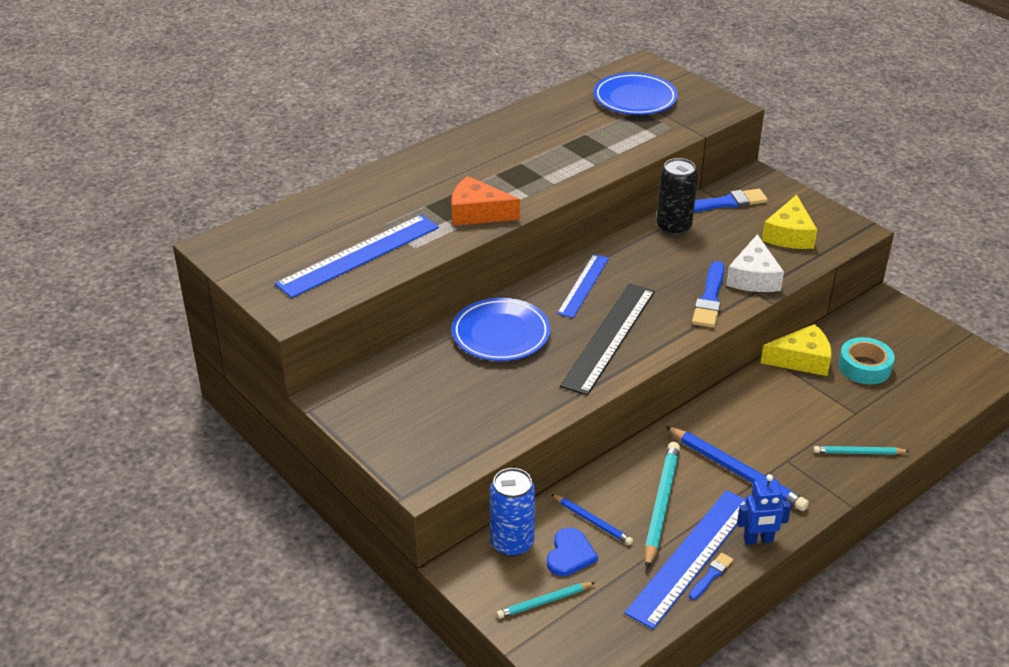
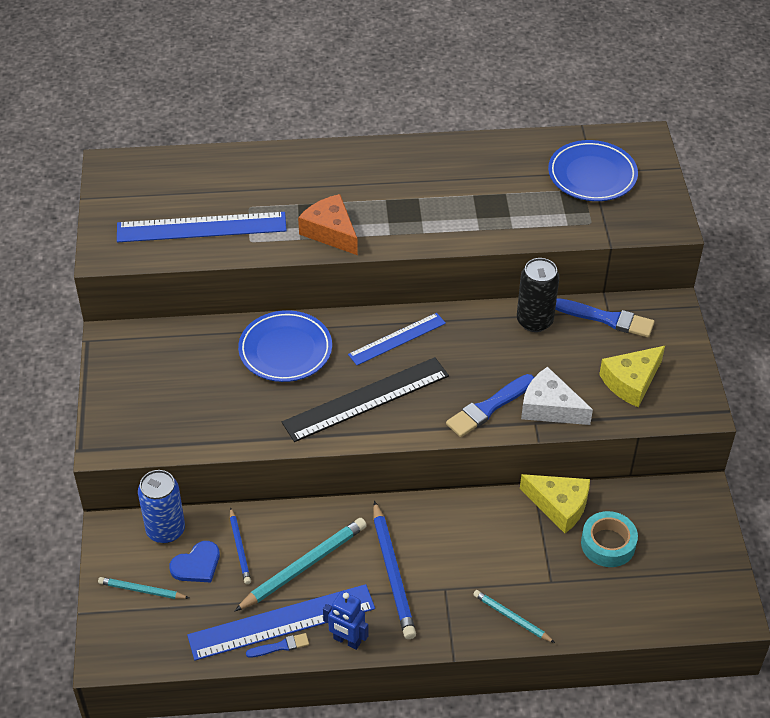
camera: 35 degrees right, 10 degrees up
white cheese [726,234,784,292] -> white cheese turned 75 degrees clockwise [521,367,593,425]

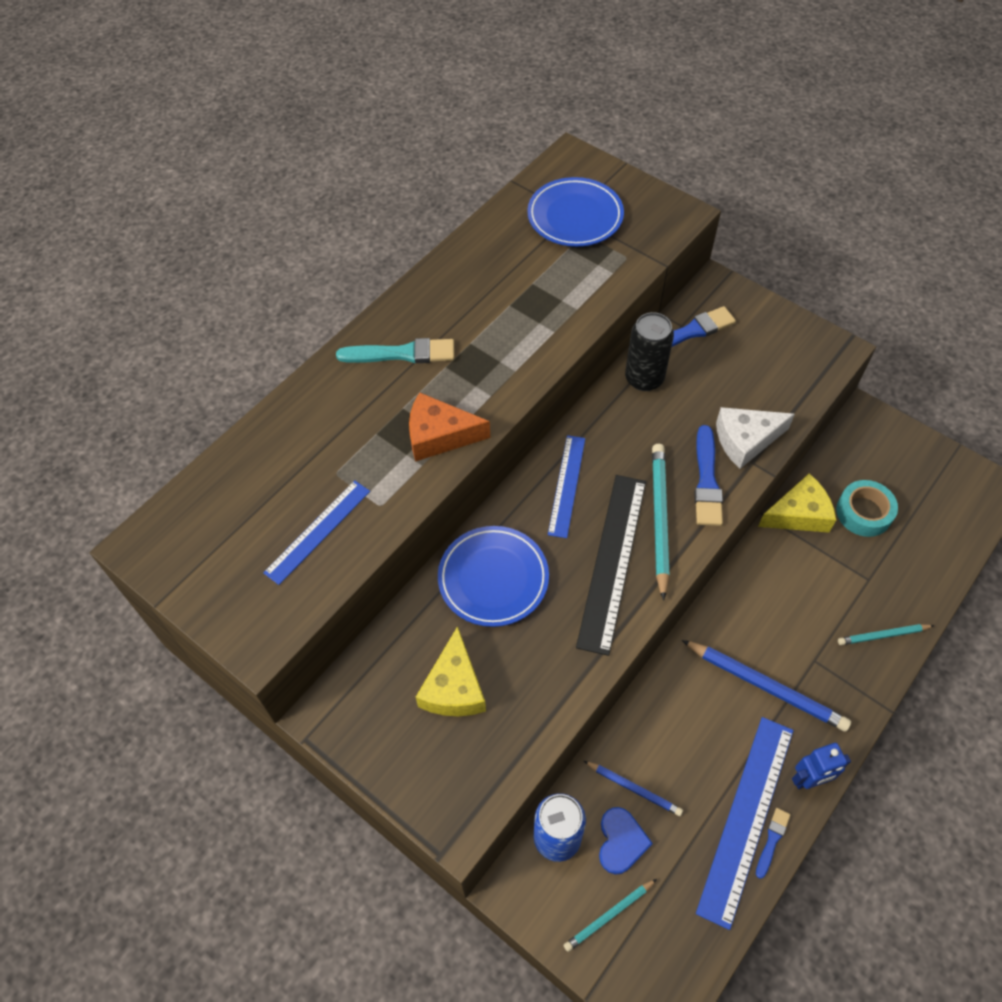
camera: 45 degrees left, 10 degrees up
blue ruler [117,212,287,242] -> blue ruler [263,480,370,585], size x0.62
turquoise pencil [235,518,367,611] -> turquoise pencil moved to [652,444,670,601]
yellow cheese [599,346,665,407] -> yellow cheese moved to [416,626,486,716]
none -> turquoise brush [336,338,455,363]

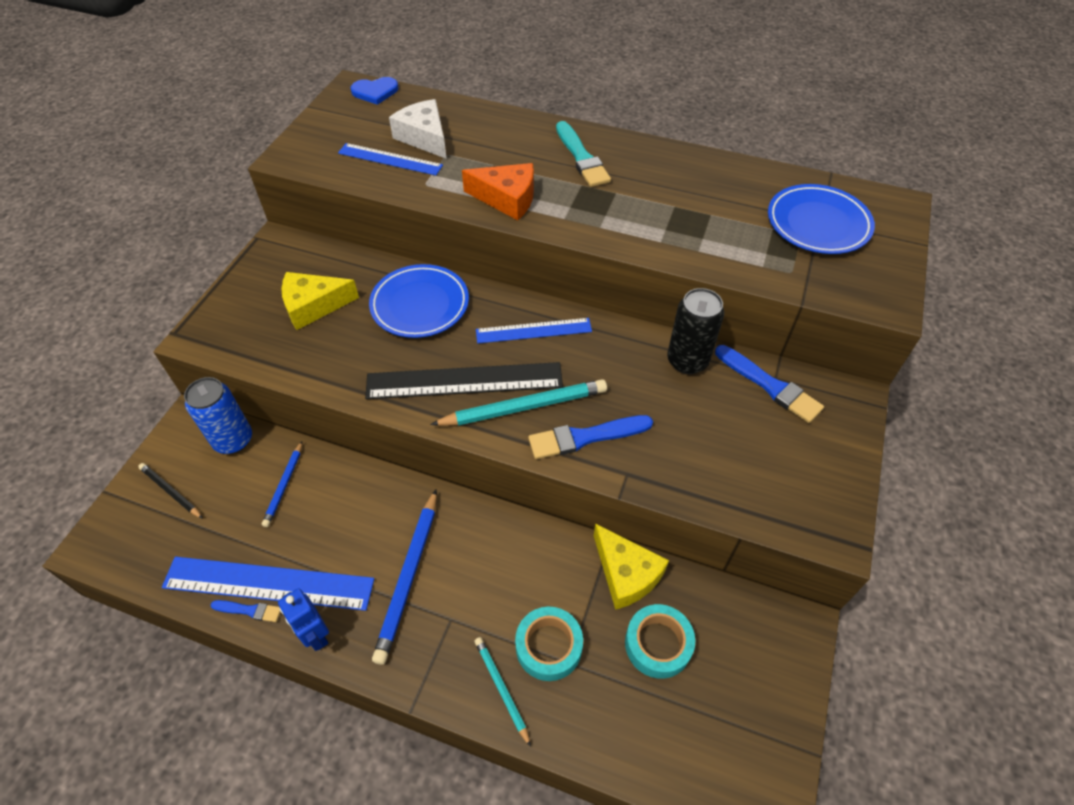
camera: 70 degrees right, 5 degrees down
orange cheese [409,392,490,462] -> orange cheese turned 120 degrees clockwise [462,163,534,220]
turquoise pencil [564,879,657,952] -> black pencil [138,463,203,519]
blue heart [599,807,653,875] -> blue heart moved to [350,77,399,105]
white cheese [716,407,795,469] -> white cheese moved to [389,99,447,159]
none -> turquoise tape [515,607,583,681]

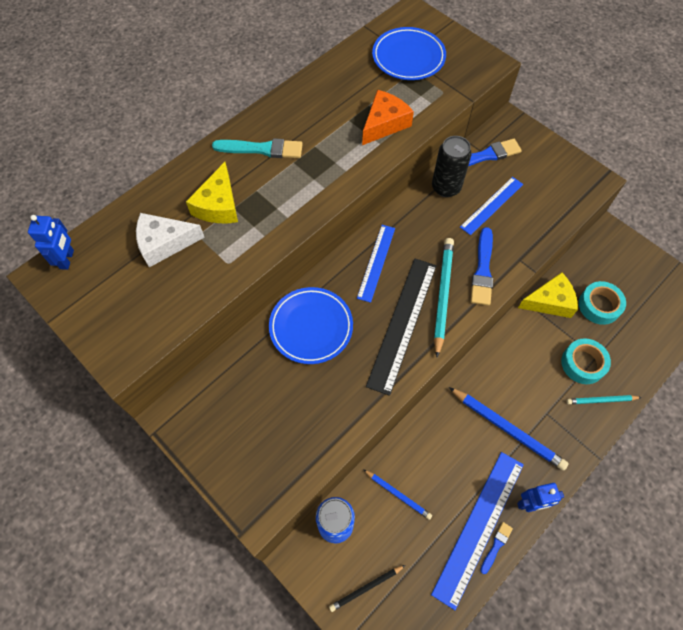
camera: 65 degrees left, 10 degrees up
yellow cheese [282,272,359,330] -> yellow cheese moved to [186,162,238,223]
blue ruler [338,143,443,175] -> blue ruler moved to [460,177,523,235]
blue heart [350,77,399,105] -> blue robot [28,215,74,270]
orange cheese [462,163,534,220] -> orange cheese moved to [362,90,414,145]

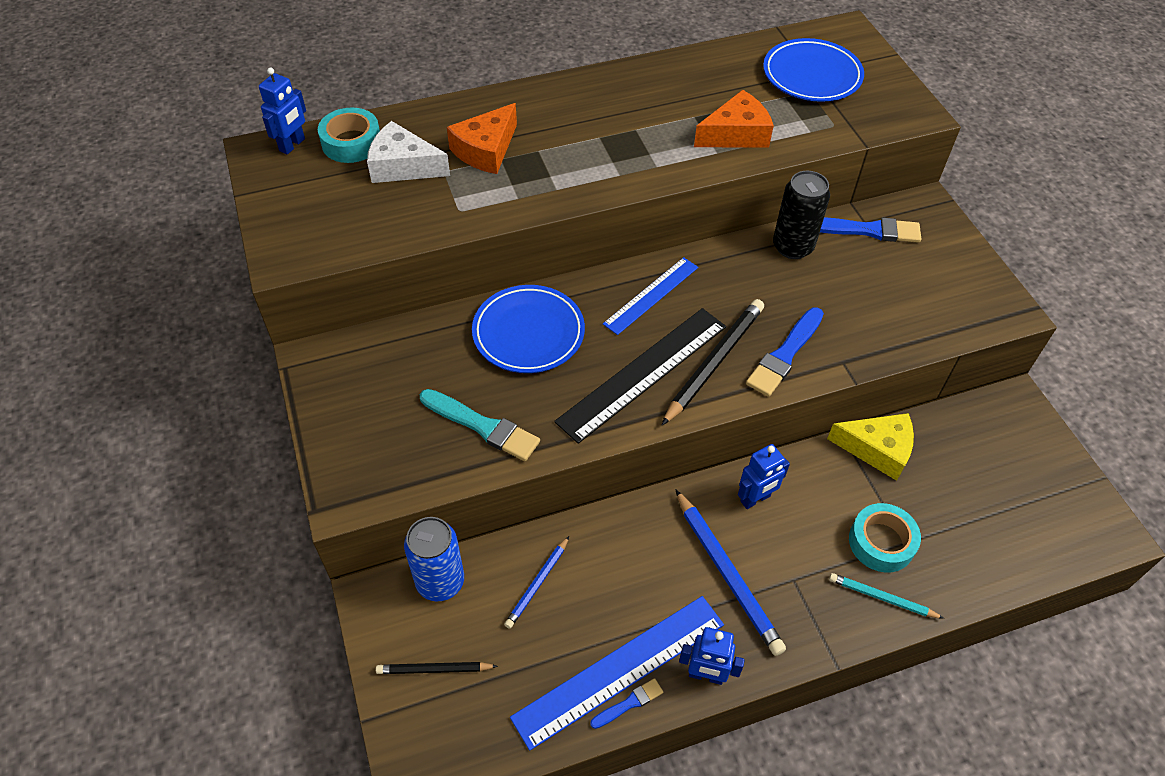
camera: 25 degrees right, 10 degrees down
yellow cheese [186,162,238,223] -> orange cheese [447,103,517,174]
turquoise brush [212,138,303,158] -> turquoise brush moved to [420,389,540,461]
blue pencil [364,470,432,520] -> blue pencil turned 60 degrees clockwise [504,536,569,629]
turquoise pencil [434,238,454,358] -> black pencil [662,299,764,425]
blue ruler [460,177,523,235] -> none
turquoise tape [579,281,626,325] -> turquoise tape moved to [318,108,380,163]
none -> blue robot [738,444,790,509]

